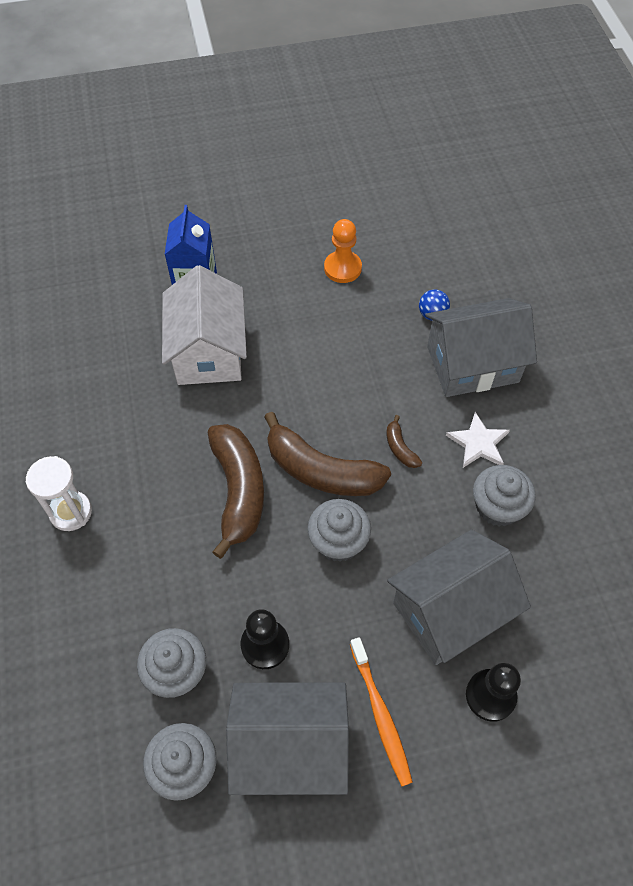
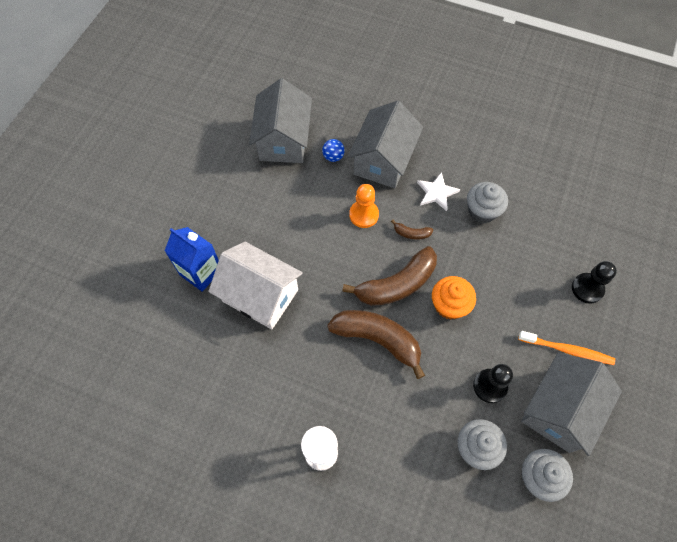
camera: 55 degrees left, 5 degrees up
grey cupcake [307,499,371,562] -> orange cupcake [432,276,476,320]
orange pawn [324,219,362,283] -> orange pawn moved to [349,184,379,228]
grey house [387,530,531,665] -> grey house moved to [249,78,312,163]

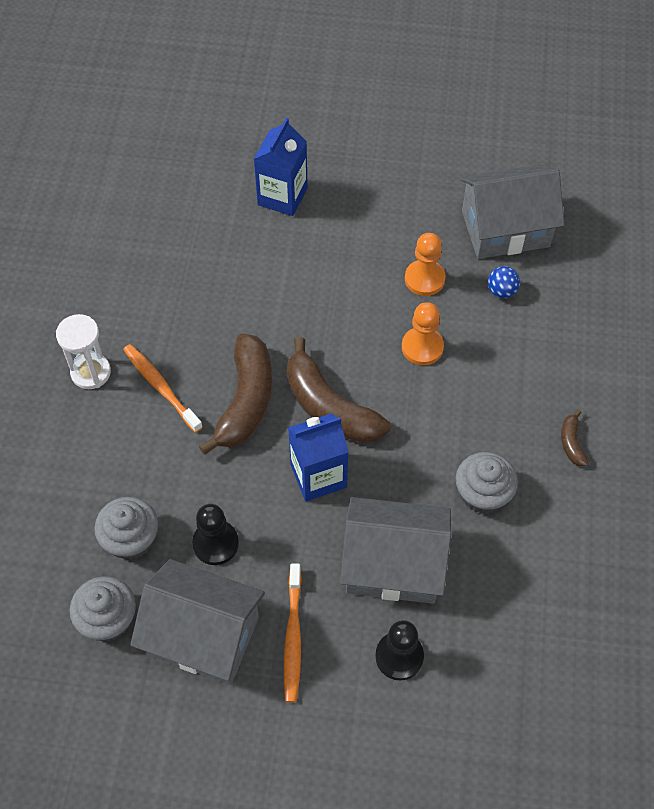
camera: 75 degrees right, 5 degrees down
white house [209,242,303,329] -> none
grey house [348,101,423,188] -> grey house moved to [340,497,451,604]
brown banana [391,220,433,240] -> brown banana moved to [561,410,588,466]
white star [417,172,460,211] -> none
orange cupcake [432,276,476,320] -> blue carton [288,413,349,502]
none -> orange toothbrush [123,344,203,433]
none -> orange pawn [405,233,446,296]

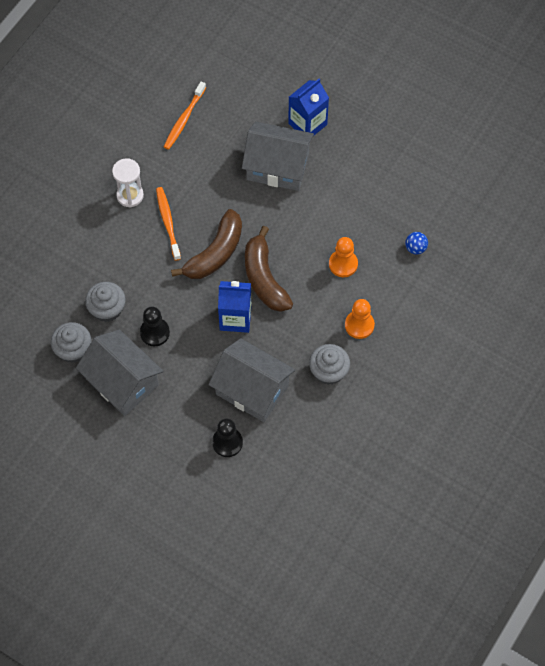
camera: 25 degrees right, 5 degrees up
orange toothbrush [284,564,302,702] -> orange toothbrush moved to [164,81,206,150]
orange pawn [405,233,446,296] -> orange pawn moved to [345,299,375,339]
grey house [460,165,565,259] -> grey house moved to [242,121,314,191]
brown banana [561,410,588,466] -> none

